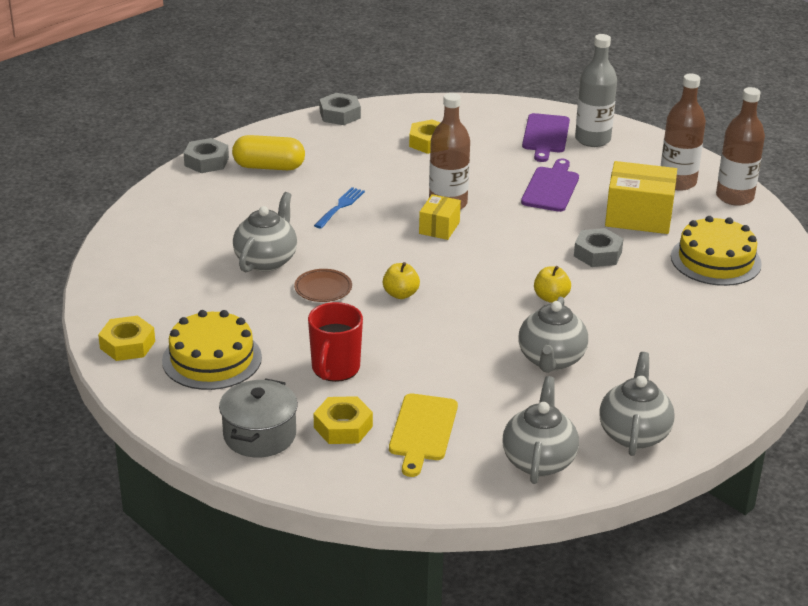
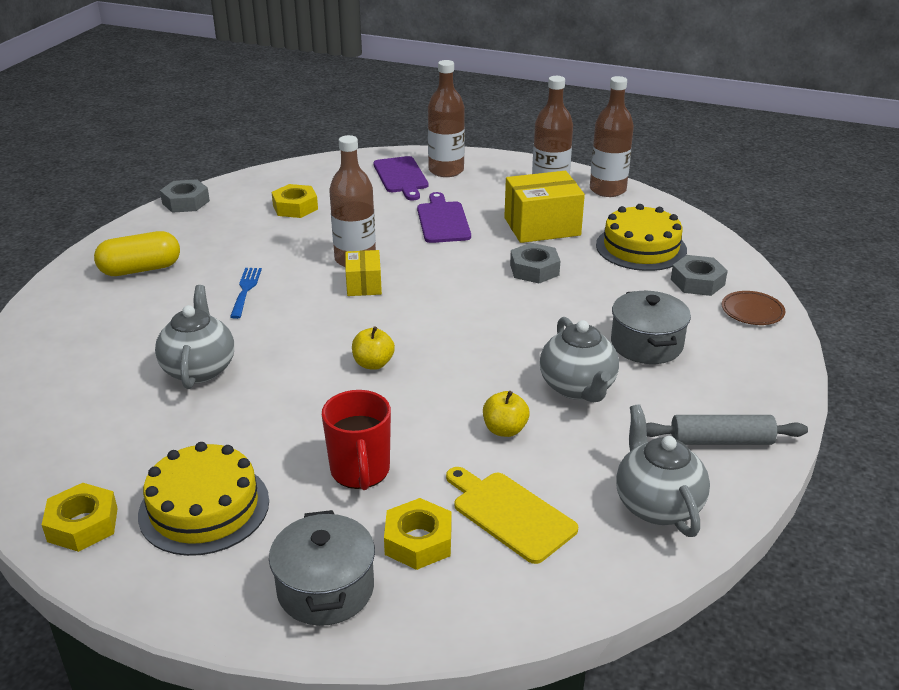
camera: 25 degrees left, 0 degrees up
grey nut [184,138,229,173] -> grey nut moved to [671,255,728,296]
brown plate [294,269,352,302] -> brown plate moved to [722,291,785,325]
yellow cutting board [389,393,458,477] -> yellow cutting board turned 150 degrees clockwise [446,467,578,564]
yellow apple [534,266,571,303] -> yellow apple moved to [483,391,530,437]
grey bottle [575,34,617,147] -> brown bottle [428,60,465,177]
grey teapot [599,352,675,456] -> grey rolling pin [646,415,808,445]
none -> grey pot [611,290,691,364]

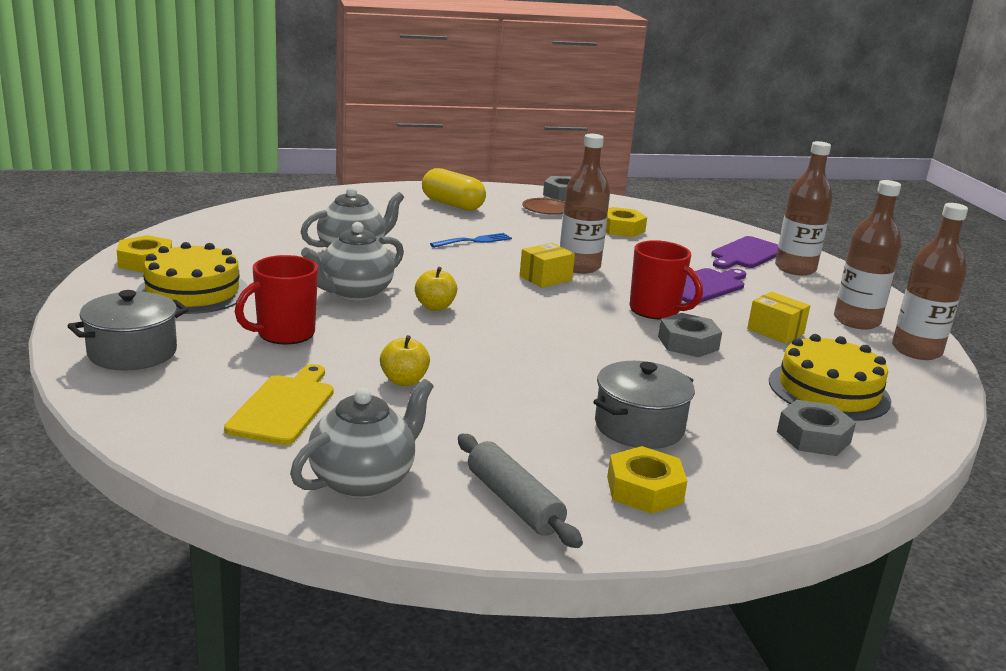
camera: 55 degrees right, 10 degrees down
yellow nut [384,498,451,570] -> yellow nut moved to [607,446,687,514]
yellow box [504,171,585,243] -> yellow box [747,292,810,344], size x0.57
grey teapot [540,317,619,402] -> grey teapot moved to [301,222,404,301]
brown plate [722,291,785,325] -> brown plate moved to [522,198,565,215]
none -> red mug [630,240,703,320]

